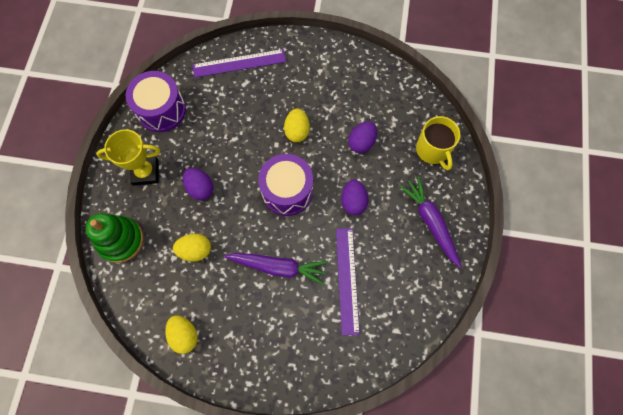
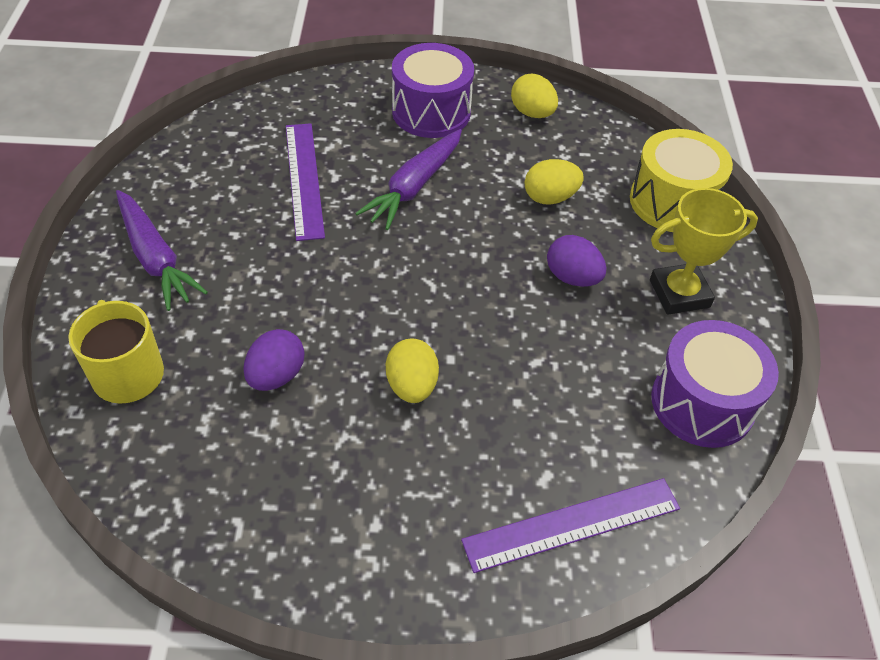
camera: 170 degrees right, 20 degrees down
green stacking toy [85,213,144,263] -> yellow drum [630,129,733,232]
purple carrot [224,253,328,285] -> purple carrot turned 60 degrees counterclockwise [355,129,462,230]
purple drum [258,154,313,216] -> purple drum moved to [392,43,474,138]
purple egg [341,180,369,215] -> none

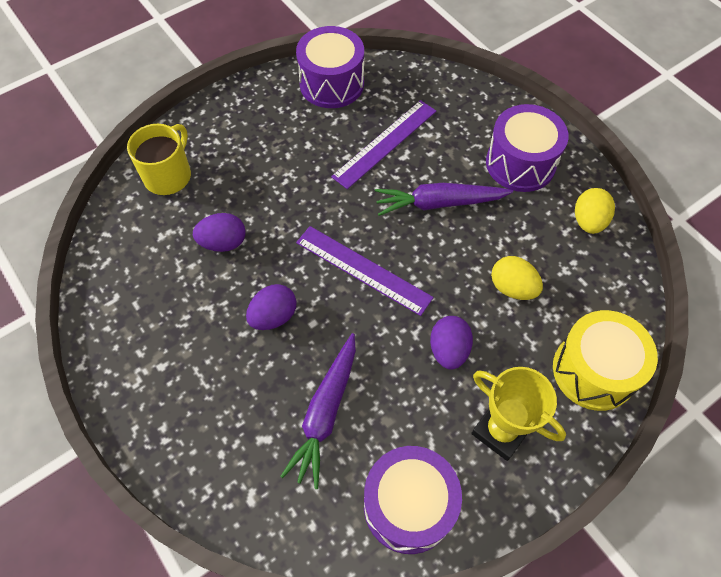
camera: 55 degrees right, 10 degrees up
purple carrot [116,190,208,311] -> purple carrot moved to [280,333,356,489]
yellow egg [386,338,439,403] -> purple egg [246,284,297,330]
purple ruler [461,478,680,573] -> purple ruler moved to [296,226,434,316]
none -> purple drum [296,26,364,108]

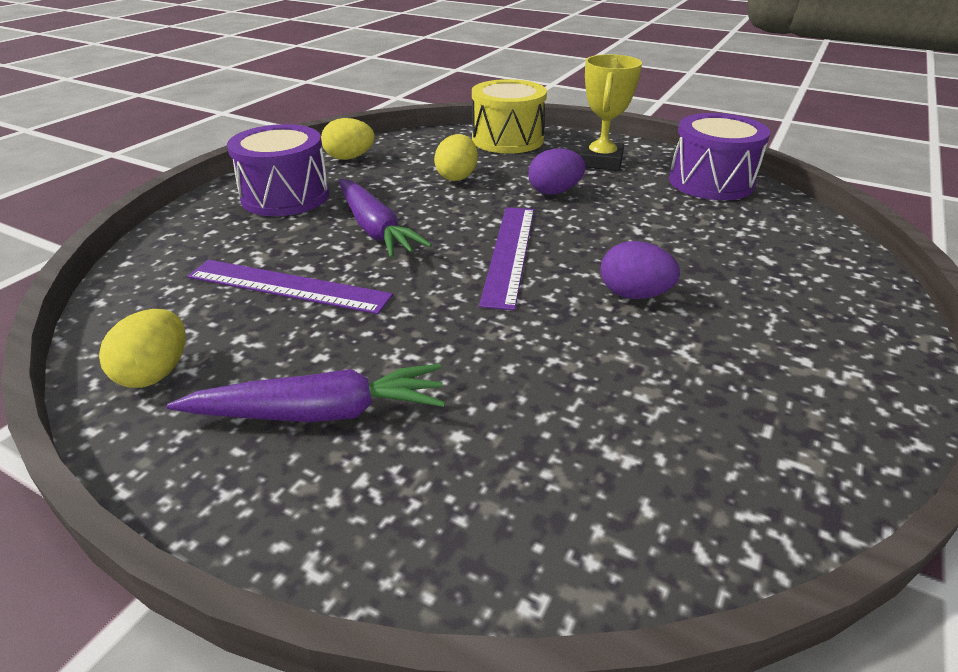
camera: 115 degrees left, 25 degrees down
yellow mug [127,124,191,195] -> none
purple egg [193,213,246,252] -> none
purple carrot [280,333,356,489] -> purple carrot moved to [167,364,445,422]
purple drum [296,26,364,108] -> yellow egg [99,309,186,388]

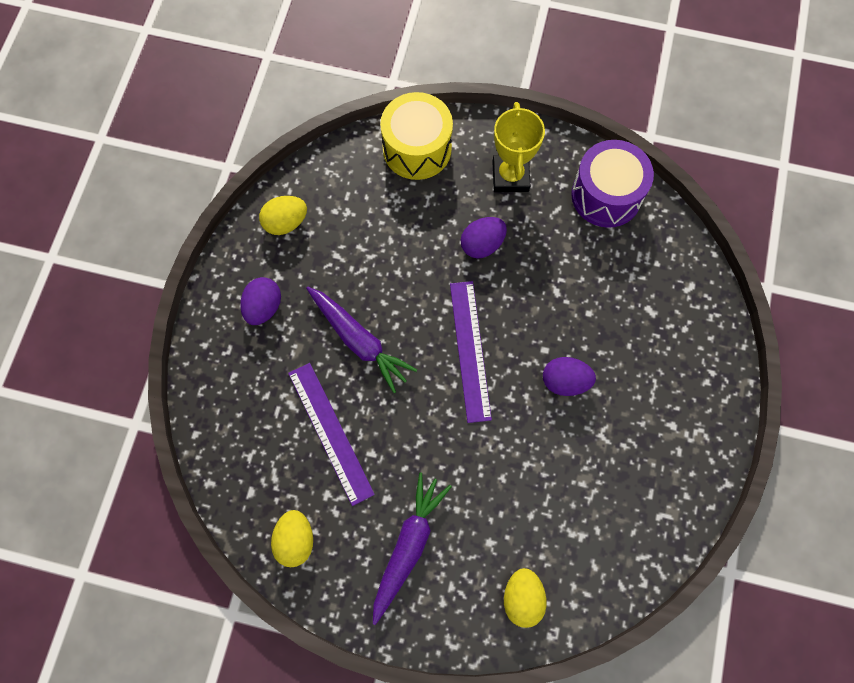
camera: 15 degrees left, 35 degrees up
purple carrot [167,364,445,422] -> purple carrot turned 45 degrees counterclockwise [373,472,452,625]
purple ruler [188,260,393,314] -> purple ruler turned 60 degrees clockwise [288,363,375,506]
purple drum [227,124,329,216] -> purple egg [240,277,281,325]
yellow egg [434,134,478,181] -> yellow egg moved to [504,568,547,628]

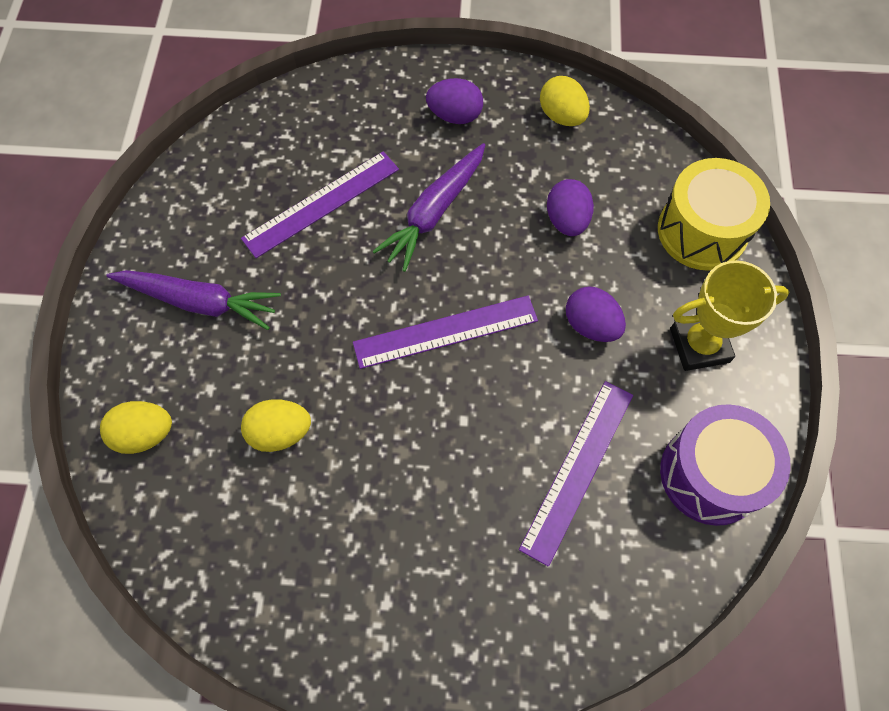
camera: 80 degrees right, 5 degrees down
yellow egg [271,510,313,567] -> yellow egg moved to [241,399,311,452]
purple egg [543,357,596,396] -> purple egg moved to [547,179,594,236]
none -> purple ruler [519,381,633,567]

